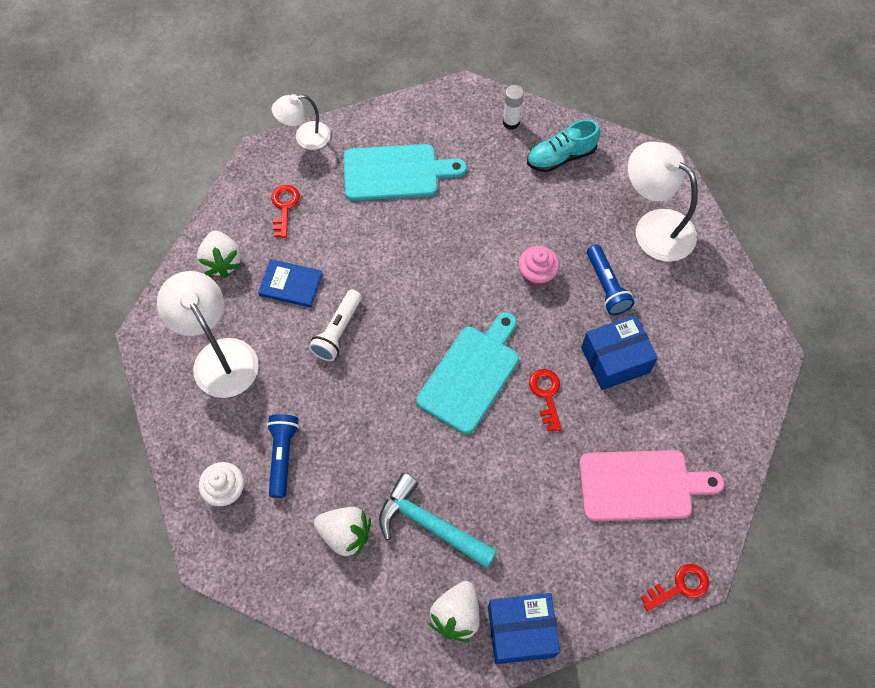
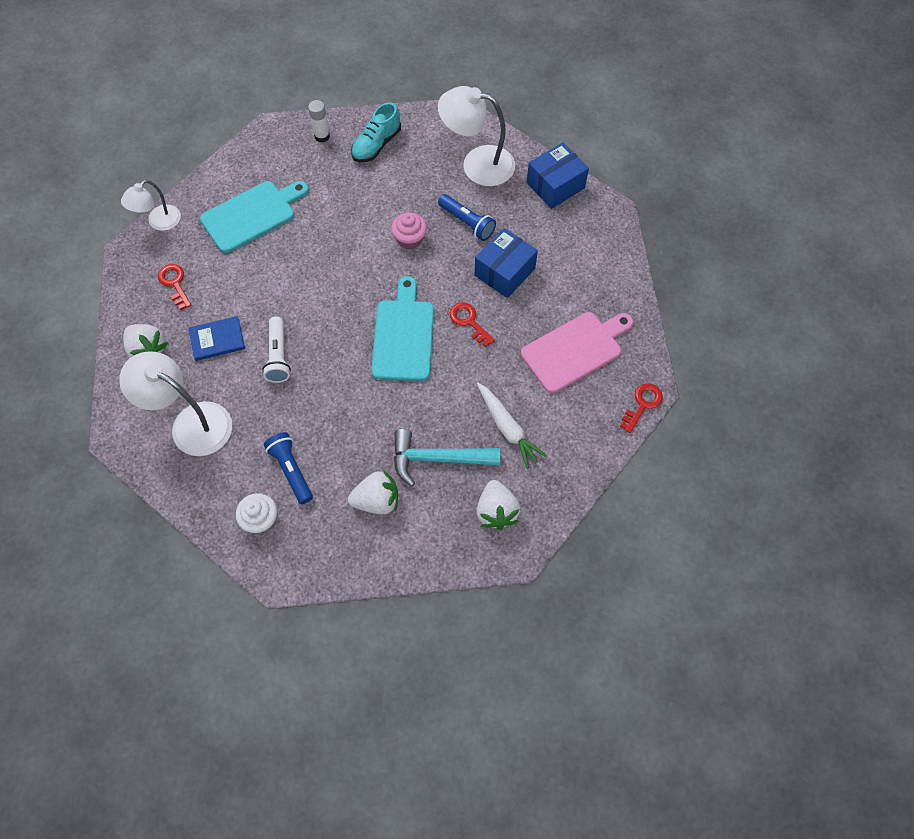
camera: 30 degrees left, 0 degrees up
blue box [488,593,560,664] -> blue box moved to [527,142,589,209]
none -> white carrot [477,383,547,469]

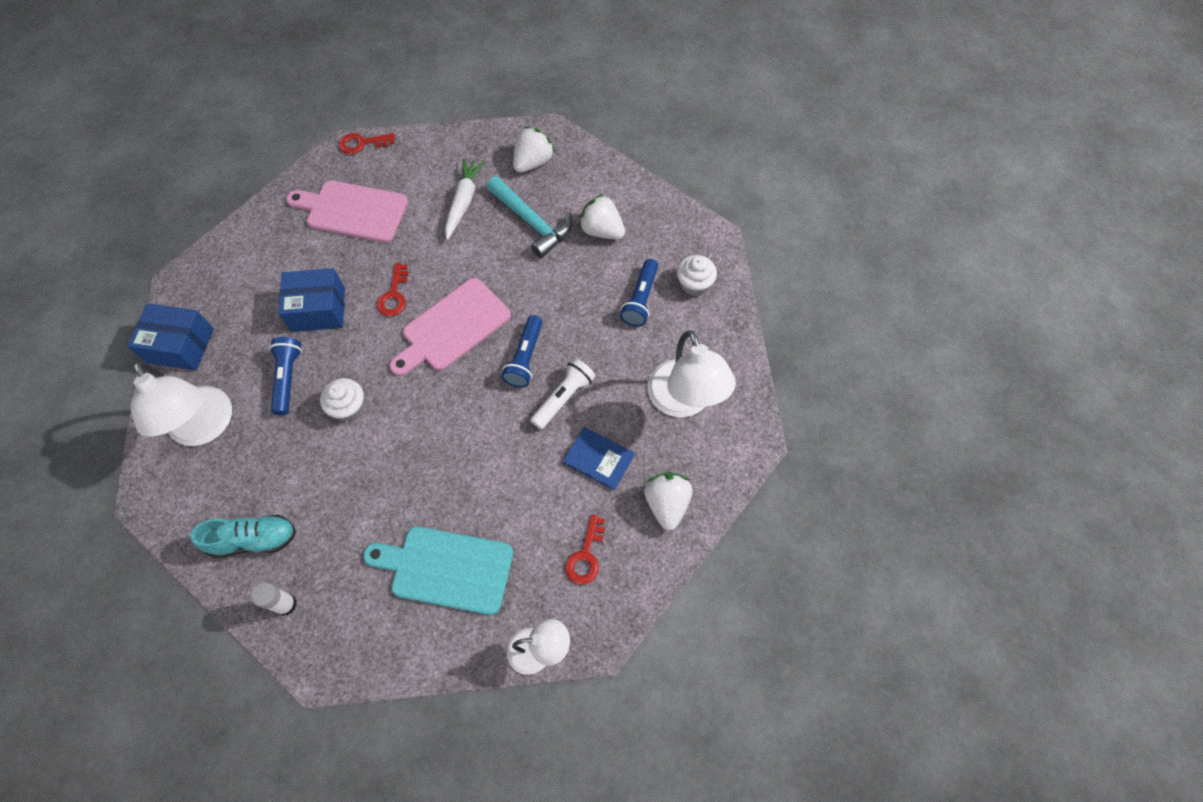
camera: 135 degrees left, 0 degrees up
turquoise cutting board [371,276,434,381] -> pink cutting board [390,278,511,376]
pink cupcake [391,213,427,250] -> white cupcake [320,378,364,421]
none -> blue flashlight [501,315,543,388]

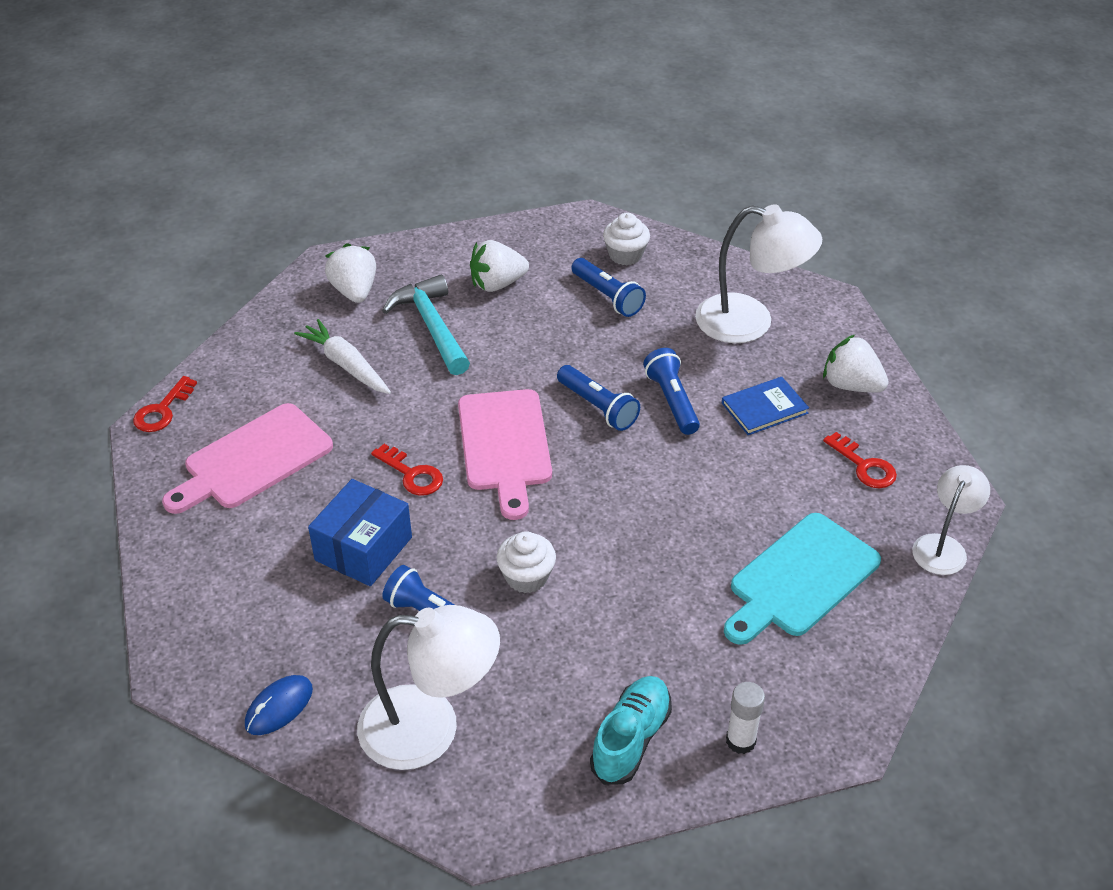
camera: 55 degrees left, 20 degrees down
blue box [127,303,214,370] -> blue mouse [245,675,313,735]
turquoise hammer [487,176,572,258] -> turquoise hammer turned 105 degrees counterclockwise [382,275,470,375]
white flashlight [530,358,595,429] -> blue flashlight [643,348,700,435]

